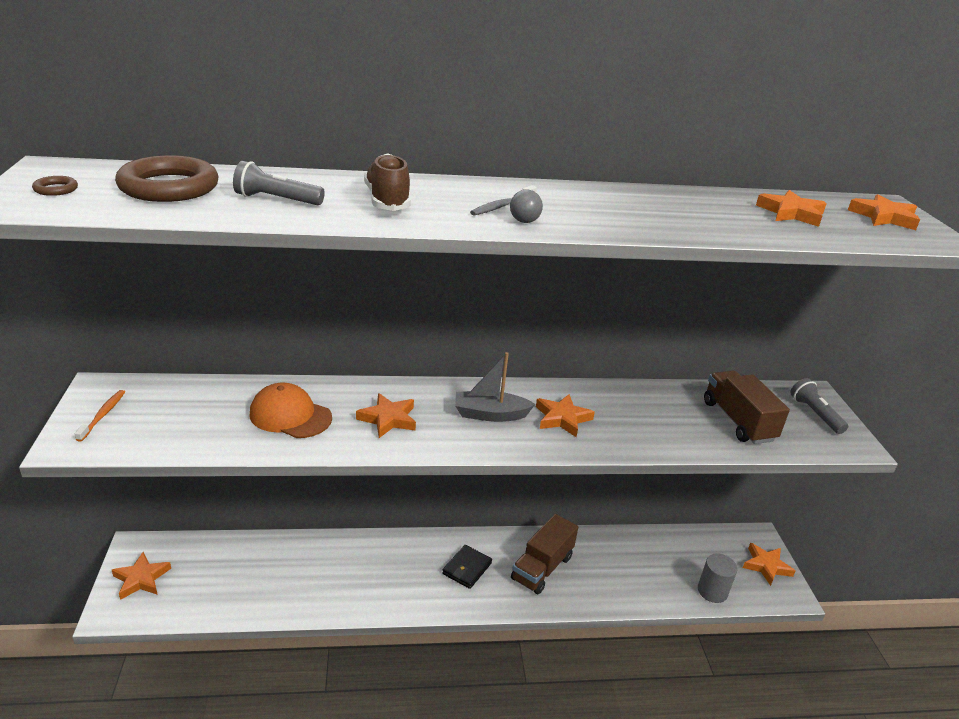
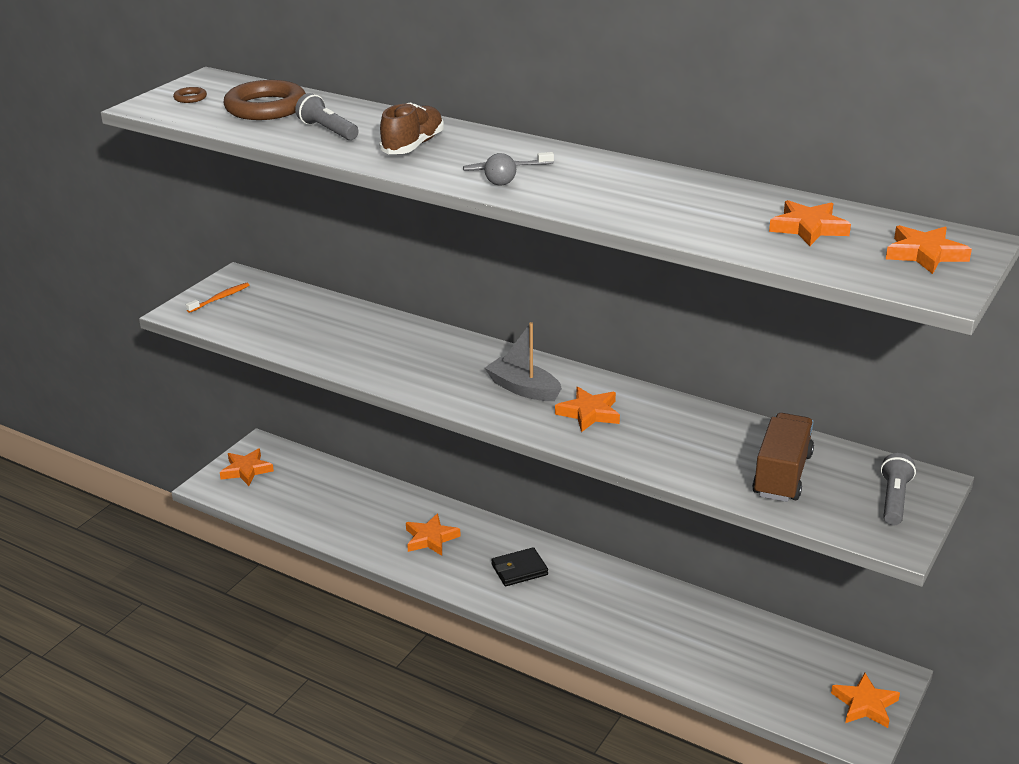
camera: 40 degrees right, 0 degrees up
orange cap [249,382,332,438] -> none
orange star [356,393,416,438] -> orange star moved to [406,513,461,556]
brown truck [511,514,578,594] -> none
grey cylinder [698,553,737,603] -> none

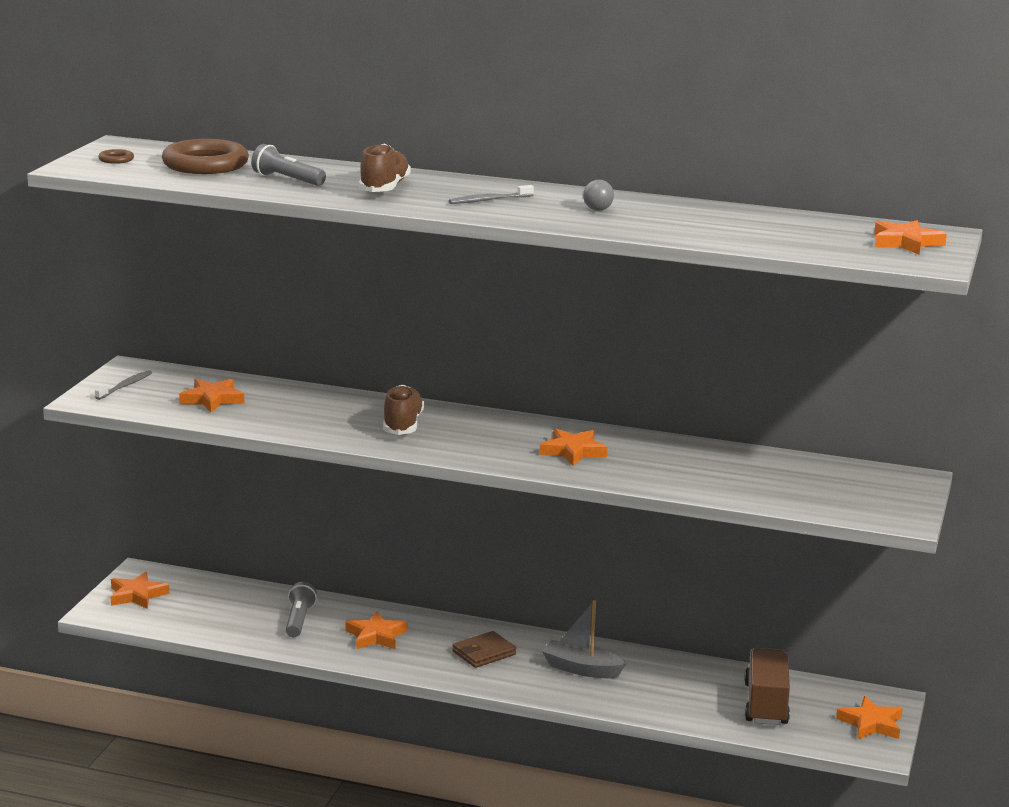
camera: 15 degrees left, 10 degrees down
orange toothbrush [186,283,250,313] -> grey toothbrush [95,370,152,400]
grey ball [484,153,516,186] -> grey ball moved to [583,180,614,211]
grey boat [485,322,562,401] -> grey boat moved to [542,600,626,678]
black wallet [491,547,548,586] -> brown wallet [452,631,516,668]
brown truck [752,413,814,502] -> brown truck moved to [744,648,790,725]
orange star [769,200,851,246] -> orange star moved to [179,379,244,412]
grey flashlight [881,453,916,525] -> grey flashlight moved to [286,582,317,637]
none -> brown shoe [383,385,424,435]

